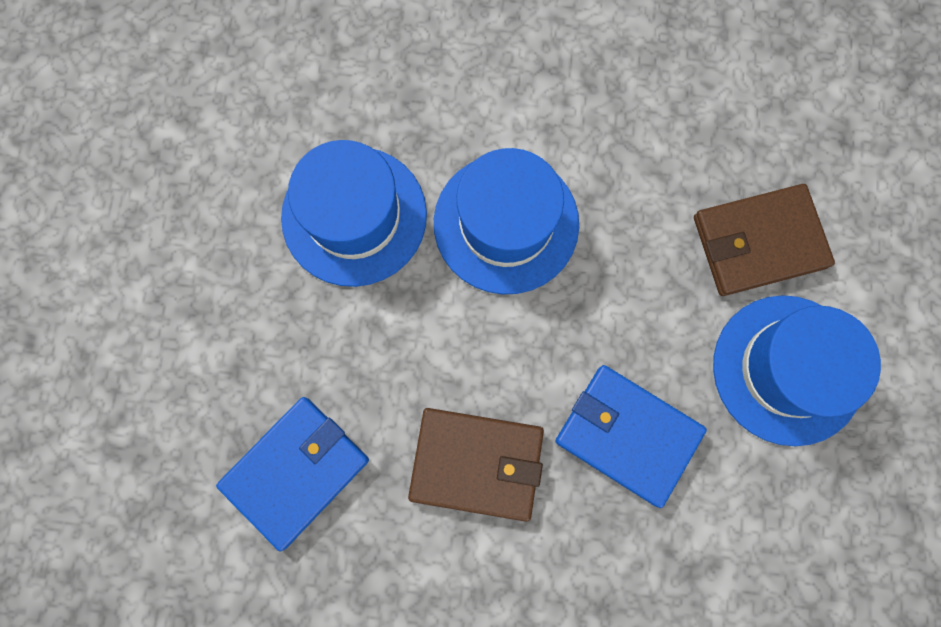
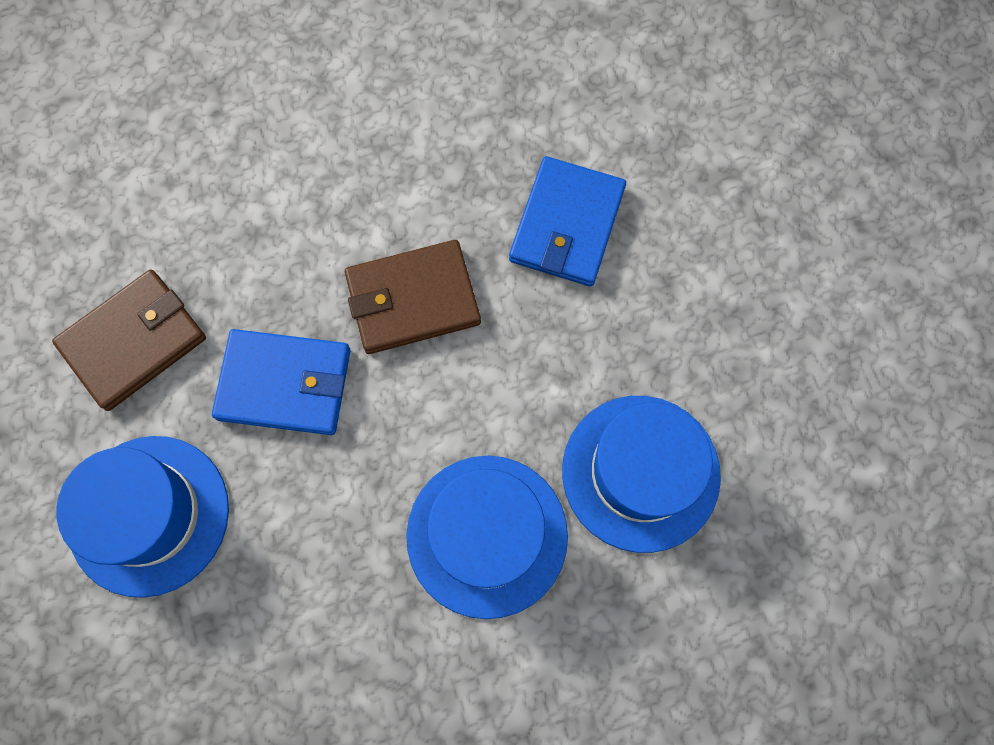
camera: 155 degrees right, 5 degrees down
brown wallet [694,184,835,296] -> brown wallet moved to [52,270,206,411]

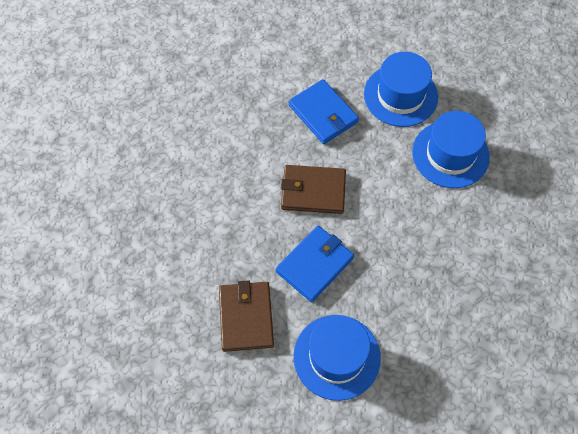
camera: 55 degrees left, 10 degrees down
brown wallet [345,240,481,354] -> brown wallet turned 75 degrees clockwise [281,165,346,214]
blue hat [406,456,568,619] -> blue hat moved to [364,52,438,127]

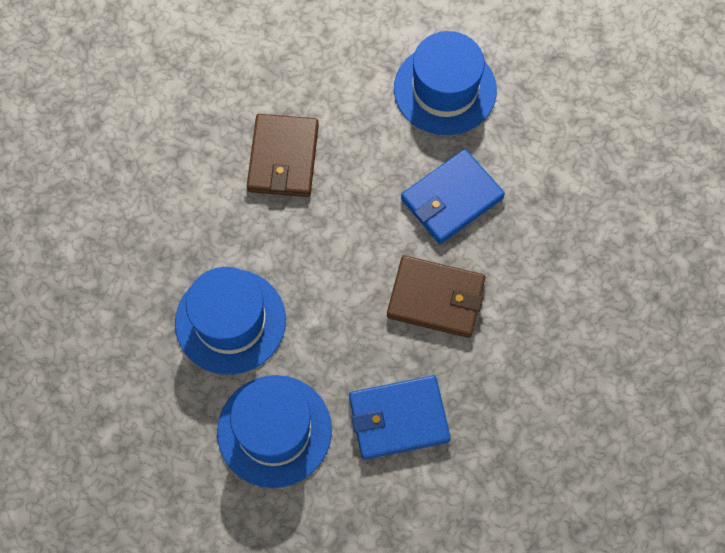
camera: 170 degrees left, 5 degrees up
brown wallet [219,280,274,352] -> brown wallet moved to [247,114,319,197]
blue wallet [289,79,359,144] -> blue wallet turned 75 degrees counterclockwise [349,375,451,460]

